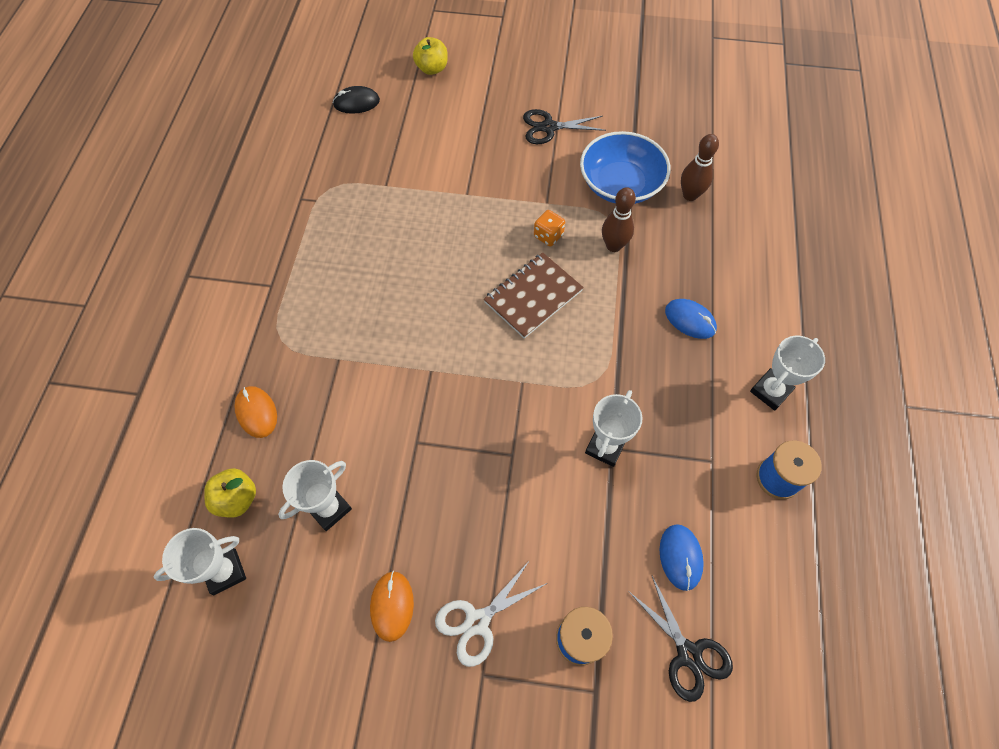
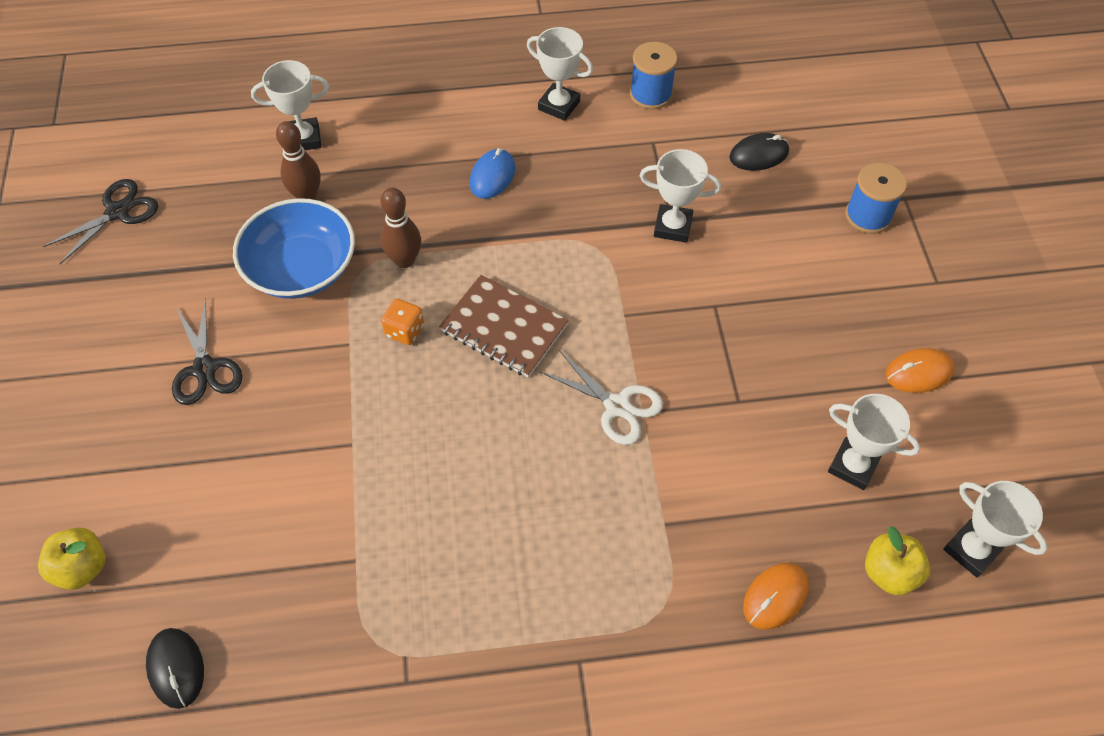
camera: 105 degrees left, 5 degrees down
white scissors [435,560,547,667] -> white scissors moved to [540,350,663,445]
black scissors [628,576,733,702] -> black scissors moved to [43,179,158,264]
blue mouse [660,524,704,591] -> black mouse [729,133,789,171]
none -> white trophy [251,60,329,150]

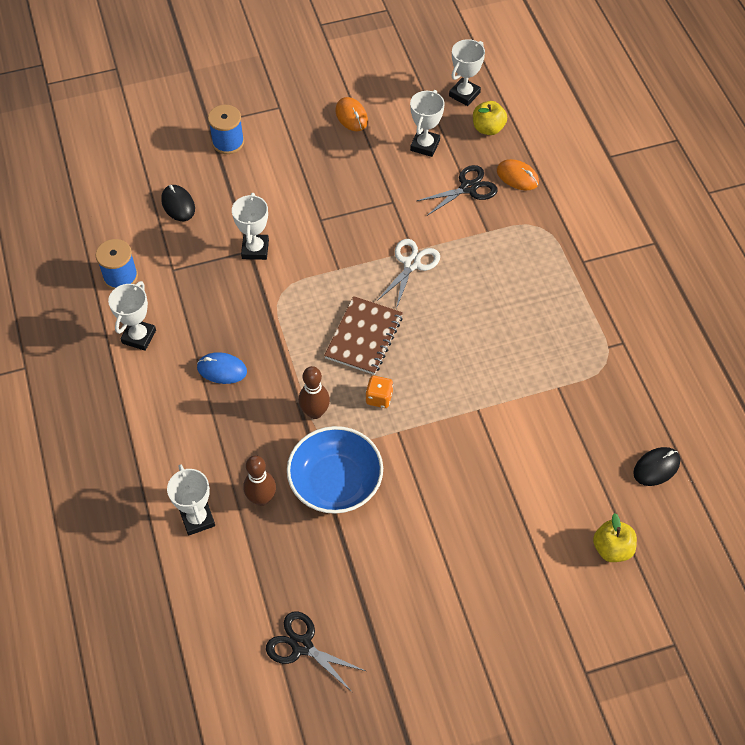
camera: 100 degrees left, 0 degrees up
black scissors [172,297,243,405] -> black scissors moved to [417,165,498,216]

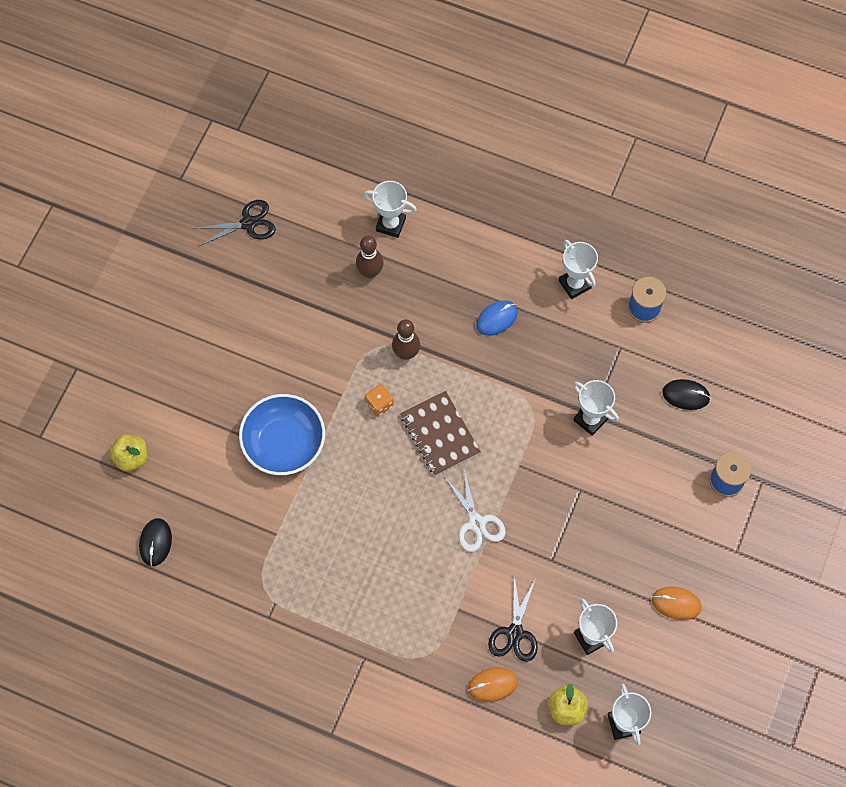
camera: 130 degrees right, 10 degrees up
blue bowl [287,426,383,514] -> blue bowl moved to [239,394,325,475]

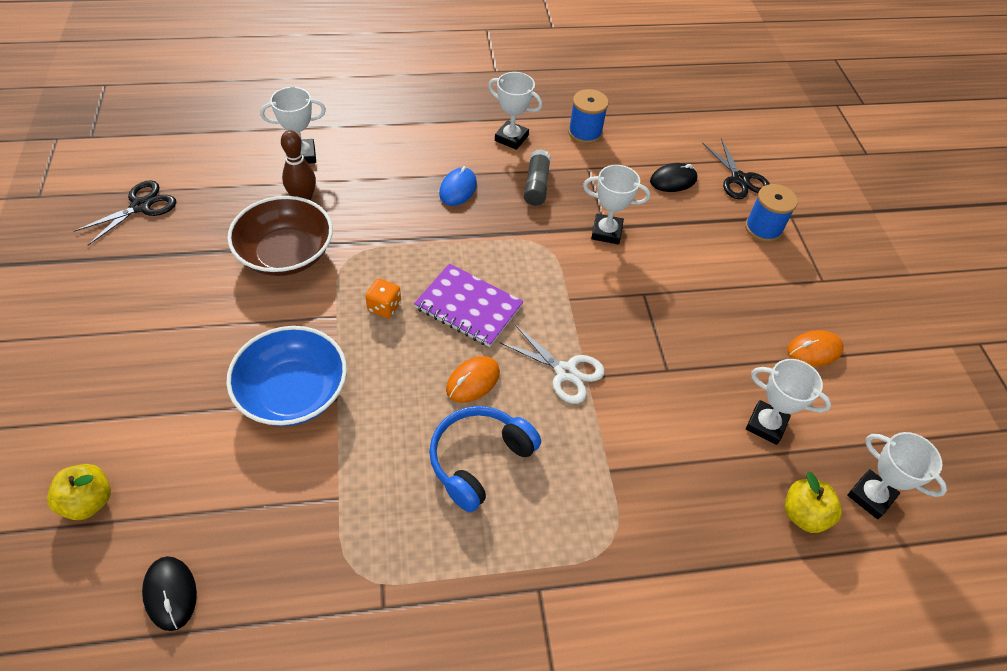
camera: 35 degrees left, 15 degrees down
brown bowling pin [392,319,420,360] -> none
brown notebook [400,391,481,476] -> purple notebook [414,264,524,347]
orange mouse [468,668,518,702] -> orange mouse moved to [446,356,500,403]
black scissors [488,575,538,662] -> black scissors moved to [702,138,770,199]
none -> brown bowl [227,196,333,276]
none -> blue headphones [429,406,541,512]
none -> grey glue stick [524,149,551,206]

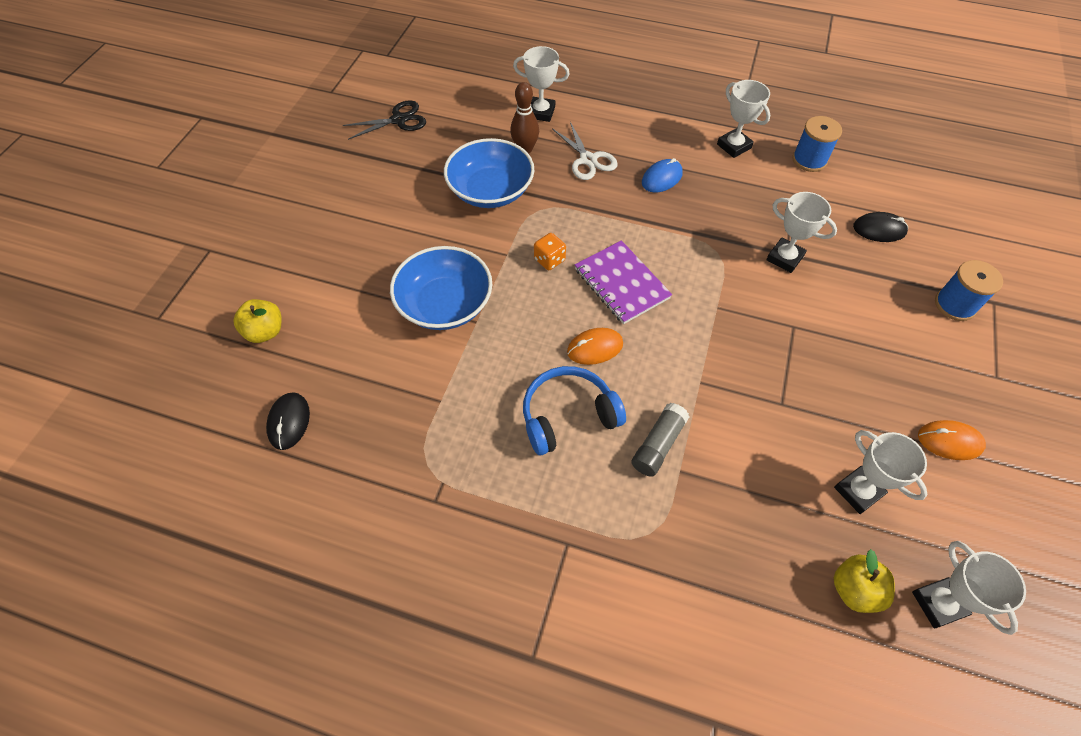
camera: 30 degrees right, 5 degrees up
brown bowl [227,196,333,276] -> blue bowl [444,138,534,208]
white scissors [501,325,605,404] -> white scissors moved to [552,122,618,180]
grey glue stick [524,149,551,206] -> grey glue stick moved to [631,403,689,477]
black scissors [702,138,770,199] -> none

